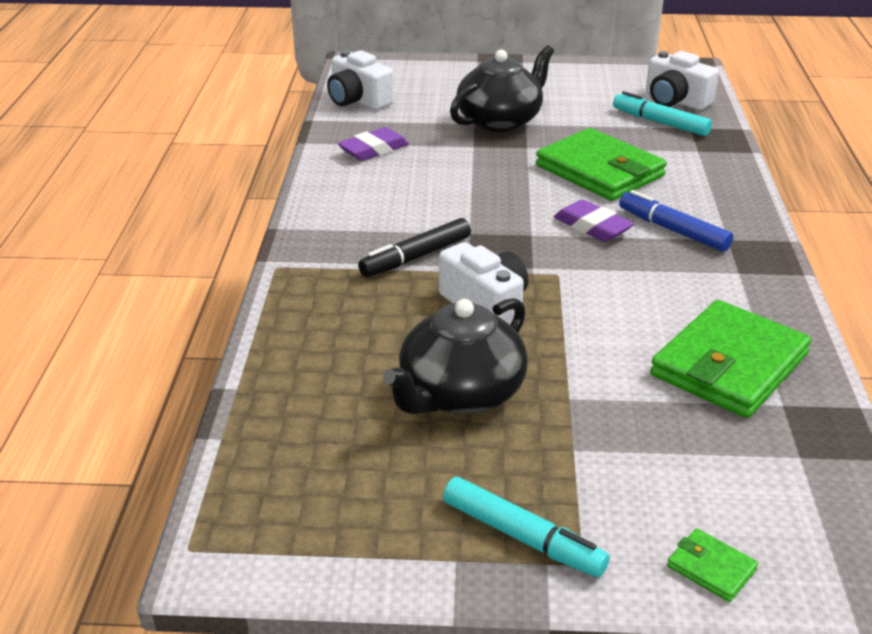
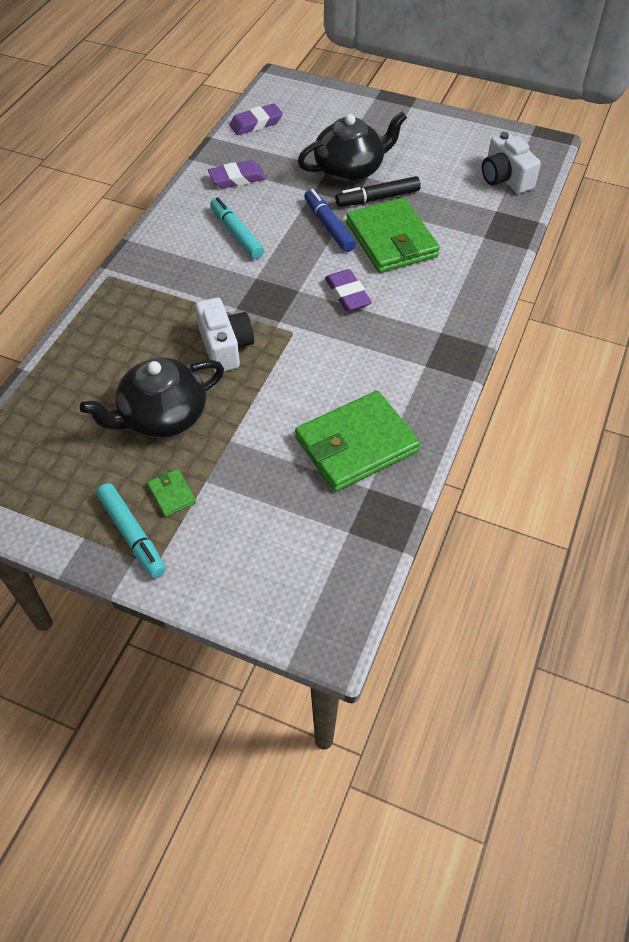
camera: 20 degrees right, 20 degrees up
white camera [327,50,394,110] -> purple eraser [229,103,283,135]
black marker [358,218,471,277] -> black marker moved to [335,176,421,207]
turquoise marker [613,91,712,136] -> turquoise marker moved to [210,197,264,259]
blue marker [619,190,733,252] -> blue marker moved to [304,189,356,252]
green wallet [667,529,758,602] -> green wallet moved to [147,469,196,517]

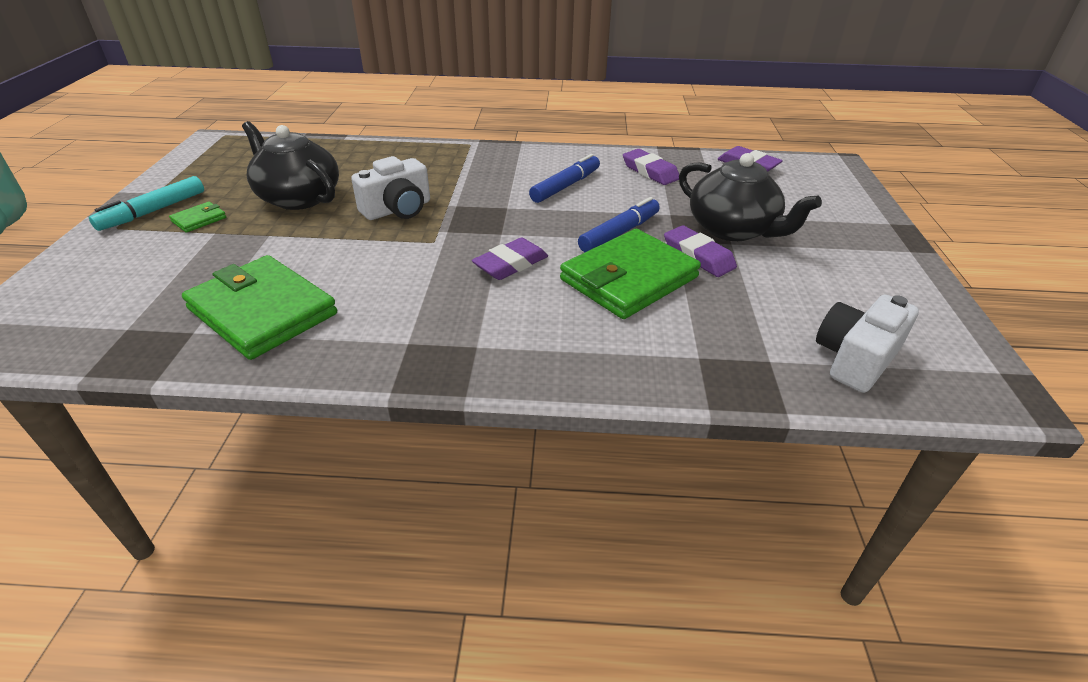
camera: 70 degrees right, 15 degrees down
turquoise marker [210,197,264,259] -> blue marker [529,154,600,203]
black marker [335,176,421,207] -> purple eraser [664,225,737,277]

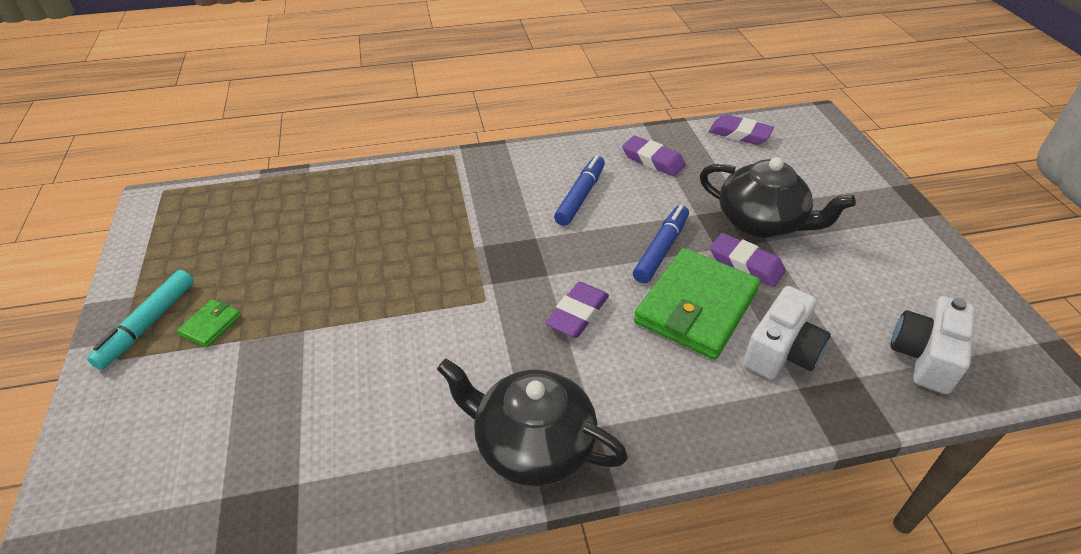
camera: 15 degrees left, 5 degrees up
green wallet [182,255,337,360] -> none
black teapot [242,121,339,210] -> black teapot moved to [437,359,628,486]
white camera [351,156,430,220] -> white camera moved to [743,286,831,379]

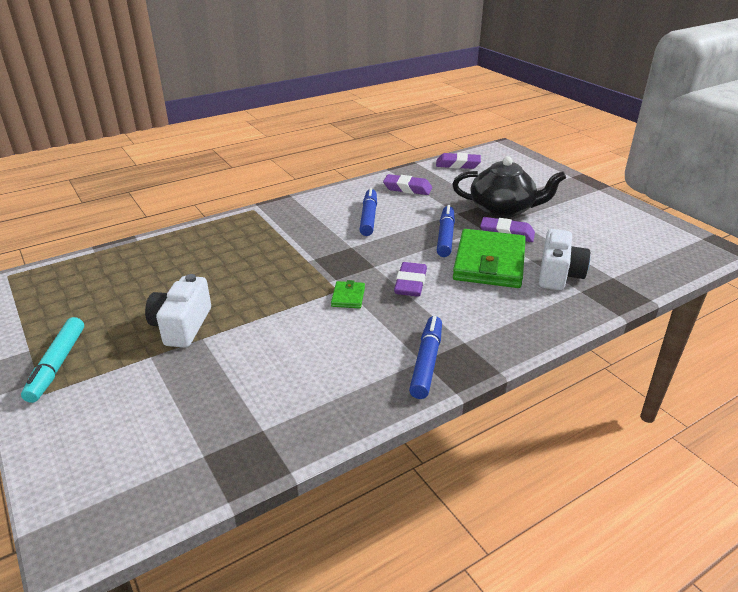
camera: 20 degrees left, 10 degrees down
green wallet [177,299,241,348] -> green wallet moved to [331,280,365,308]
black teapot [437,359,628,486] -> blue marker [409,316,442,399]
white camera [890,296,976,394] -> white camera moved to [145,274,211,348]

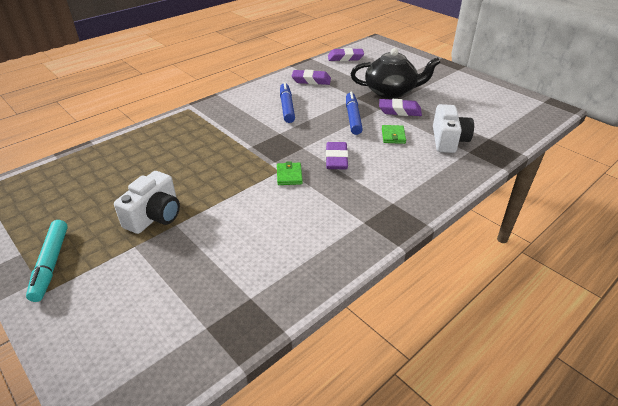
camera: 10 degrees left, 5 degrees up
white camera [145,274,211,348] -> white camera turned 150 degrees counterclockwise [114,171,180,234]
blue marker [409,316,442,399] -> none
green wallet [453,229,526,288] -> green wallet [382,125,406,144], size x0.42

